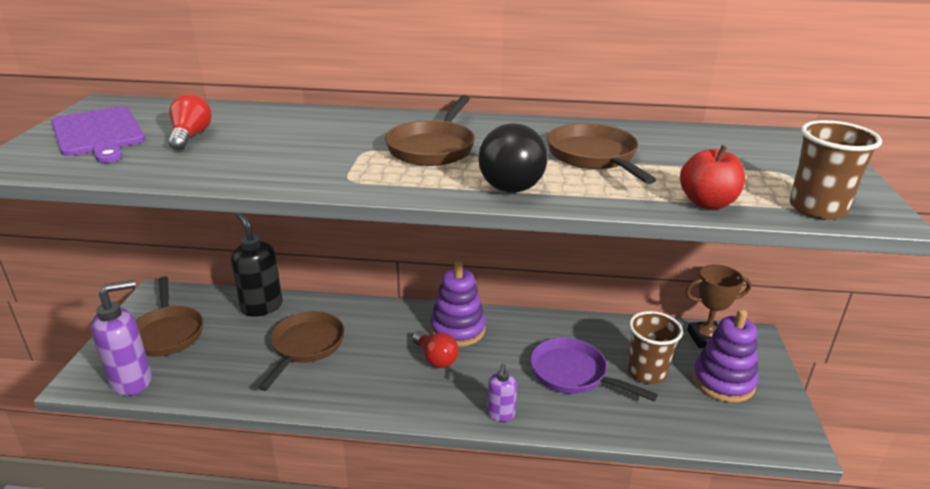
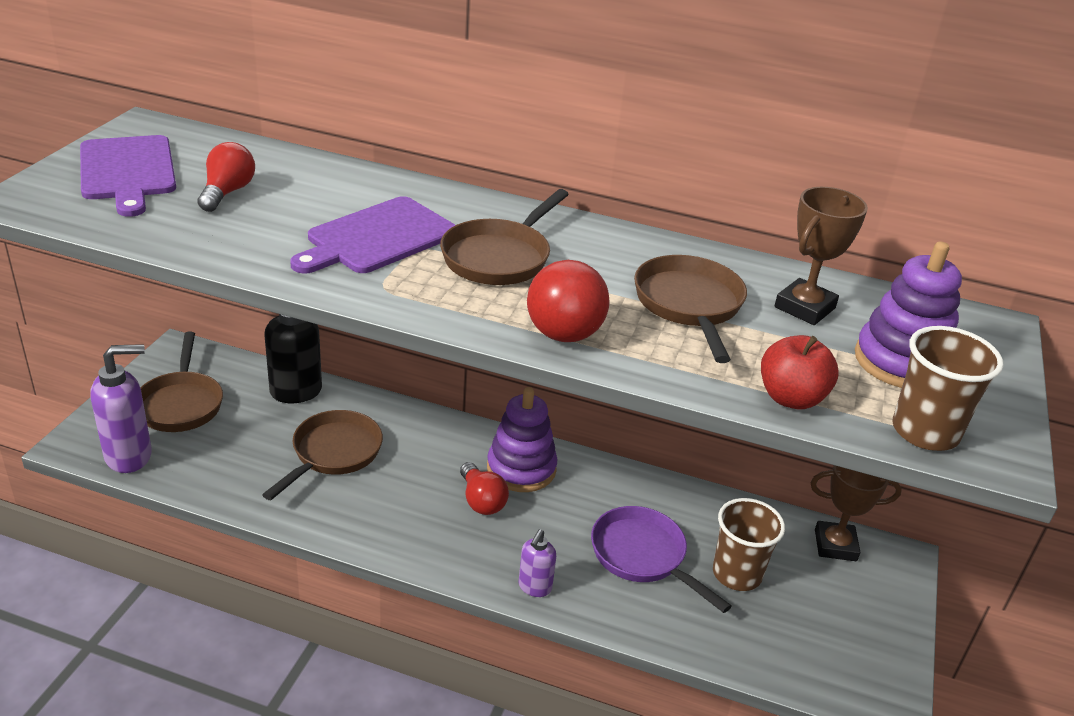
camera: 10 degrees right, 5 degrees up
black ball [478,123,547,193] -> red ball [527,260,610,342]
purple stacking toy [692,309,758,403] -> purple stacking toy moved to [855,242,962,388]
none -> purple cutting board [290,196,455,274]
none -> brown trophy [774,187,868,325]

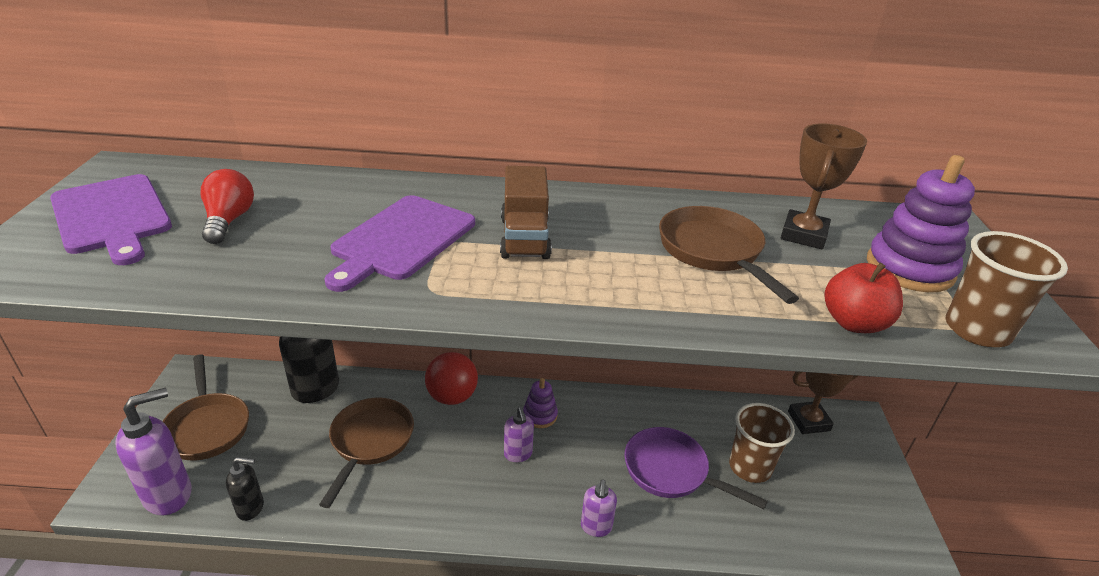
camera: 15 degrees left, 0 degrees up
brown pan [440,189,569,285] -> brown truck [500,166,552,259]
red light bulb [460,462,509,515] -> purple soap dispenser [504,407,534,462]
purple stacking toy [487,387,558,492] -> purple stacking toy [523,378,558,428], size x0.56
red ball [527,260,610,342] -> red ball moved to [425,352,478,405]
none -> black soap dispenser [226,457,264,521]

